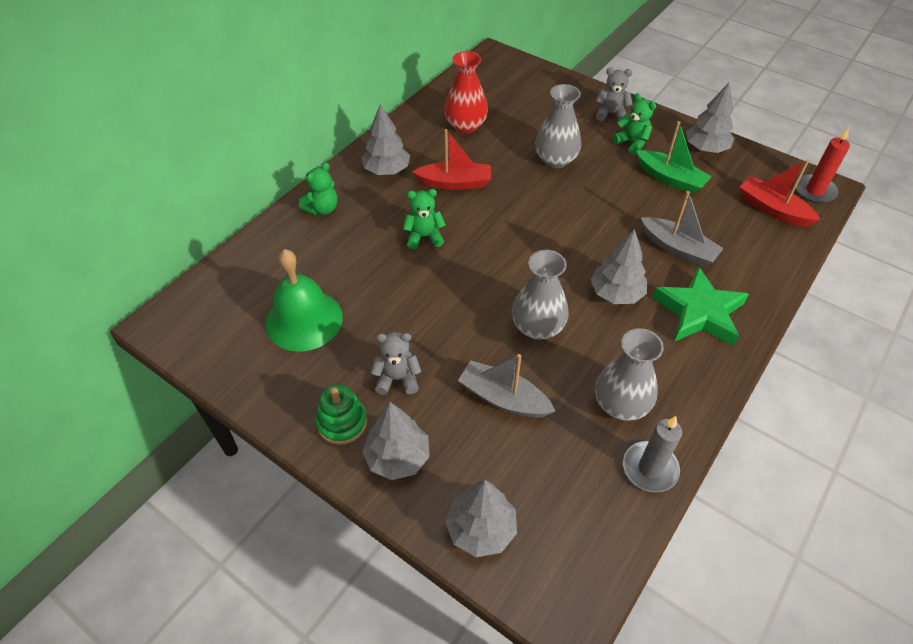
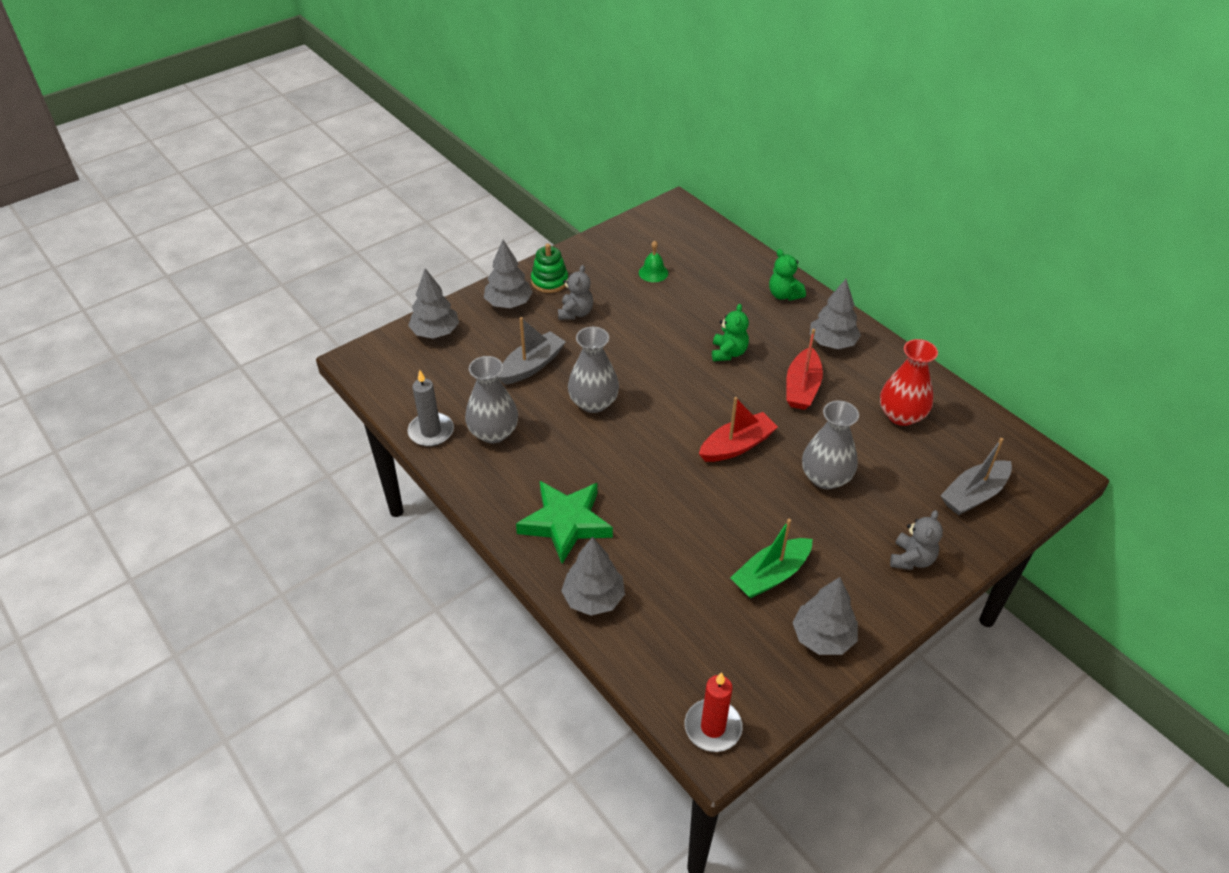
camera: 105 degrees right, 5 degrees down
green bell [266,249,343,352] -> green bell [639,241,668,282], size x0.47
grey tree [590,229,647,304] -> grey tree moved to [561,537,625,616]
green teddy bear [612,93,656,155] -> none
grey boat [641,191,724,267] -> grey boat moved to [940,438,1012,515]
red boat [740,160,821,227] -> red boat moved to [699,397,778,462]

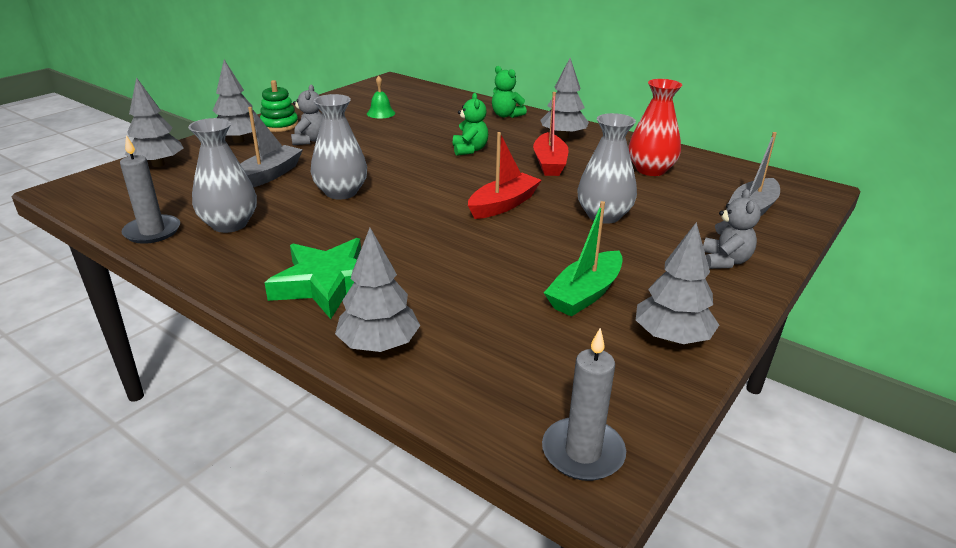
camera: 15 degrees left, 15 degrees down
red candle [685,672,743,752] -> grey candle [542,328,626,481]

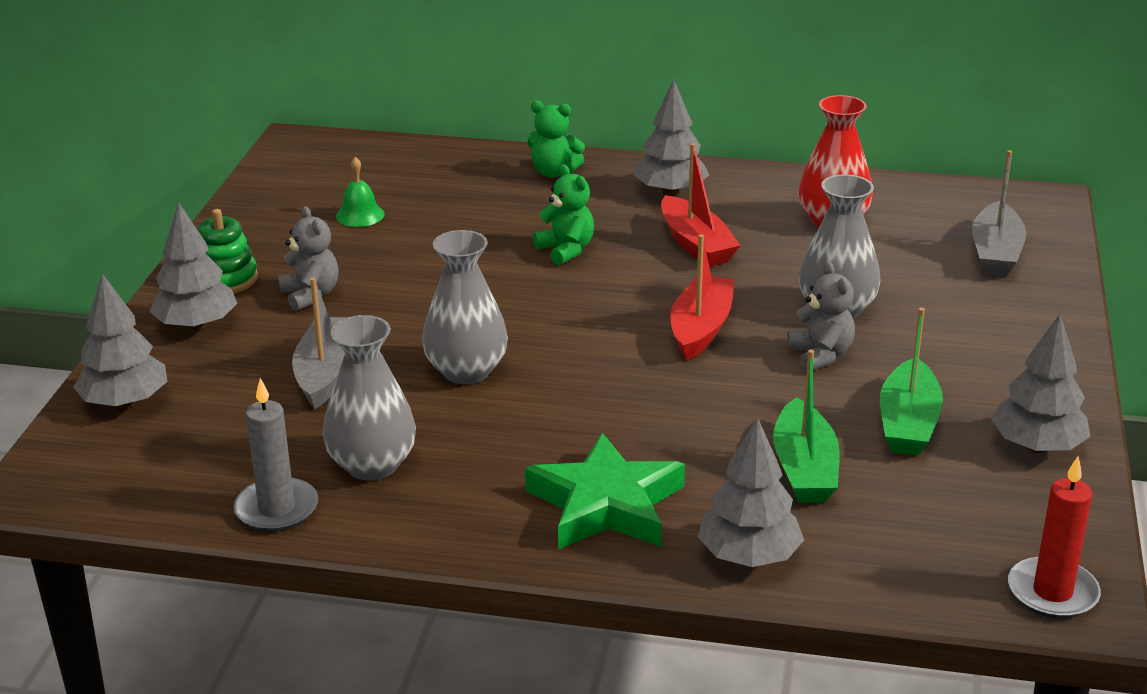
camera: 25 degrees left, 0 degrees up
grey candle [542,328,626,481] -> red candle [1008,456,1101,618]
grey teddy bear [703,189,761,269] -> grey teddy bear moved to [787,262,855,372]
none -> green boat [773,349,840,503]

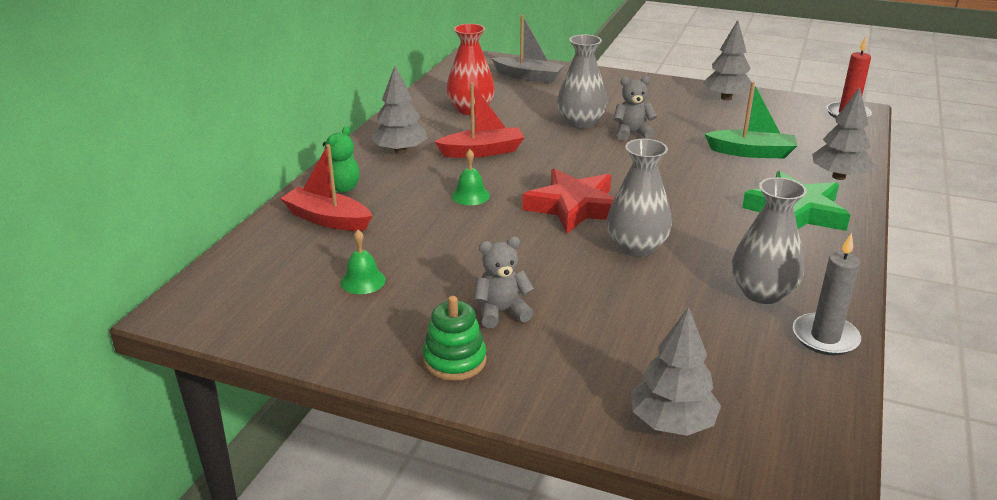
camera: 80 degrees left, 0 degrees up
grey tree [150,202,237,331] -> none
grey boat [292,278,348,409] -> none
green teddy bear [533,164,594,265] -> green bell [451,149,490,205]
red boat [670,234,735,361] -> red boat moved to [280,144,372,231]
green boat [880,308,943,456] -> none
none -> red star [522,169,614,234]

